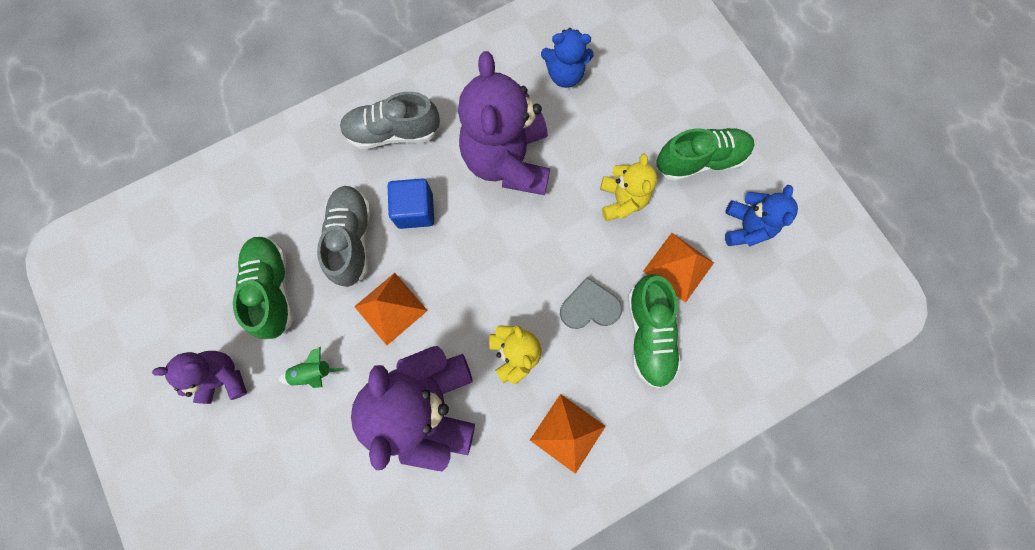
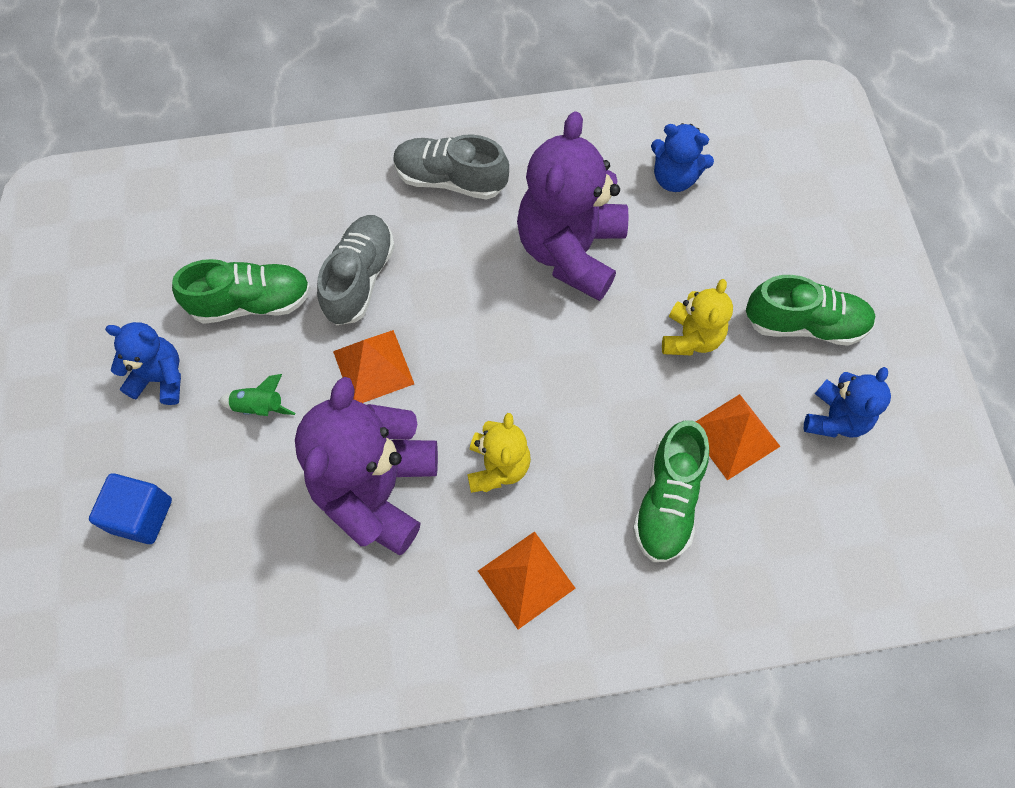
camera: 20 degrees right, 10 degrees down
purple teddy bear [152,351,247,404] -> blue teddy bear [105,322,181,405]
green shoe [233,236,294,339] -> green shoe turned 75 degrees clockwise [172,259,311,324]
blue cube [388,178,434,229] -> blue cube moved to [89,474,172,544]
grey heart [560,277,622,329] -> none

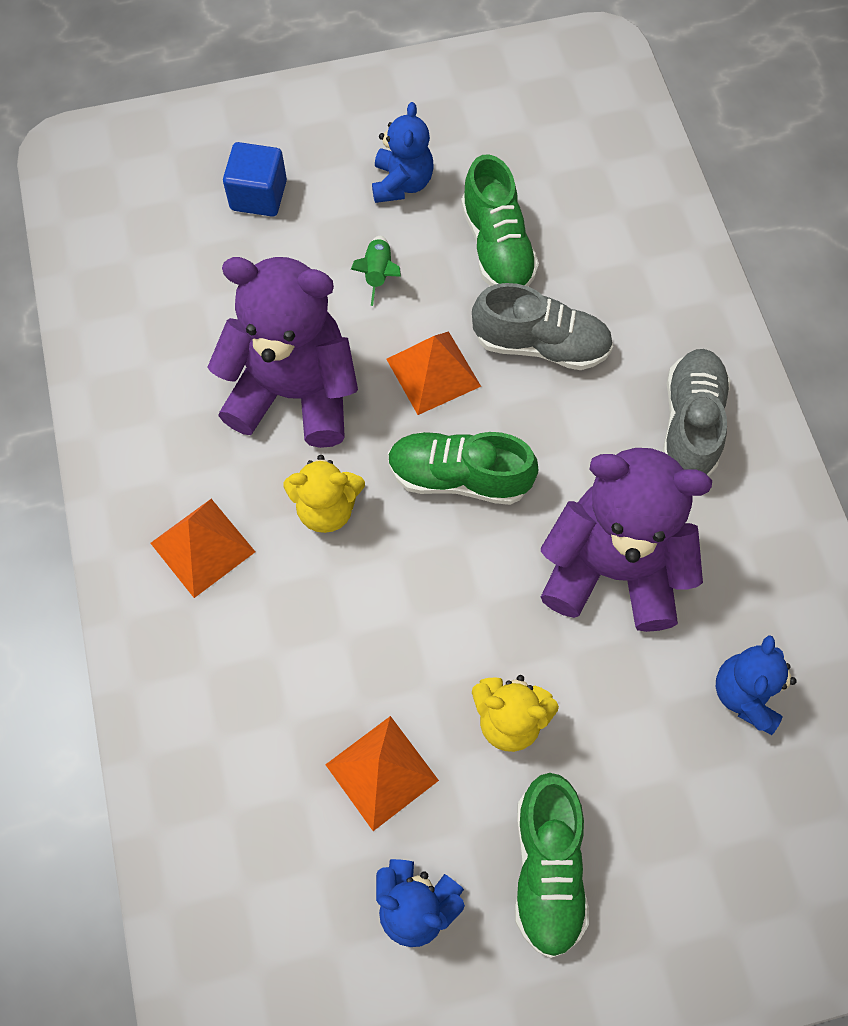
camera: 85 degrees right, 0 degrees up
green shoe [633,420,709,562] -> green shoe moved to [388,432,538,505]

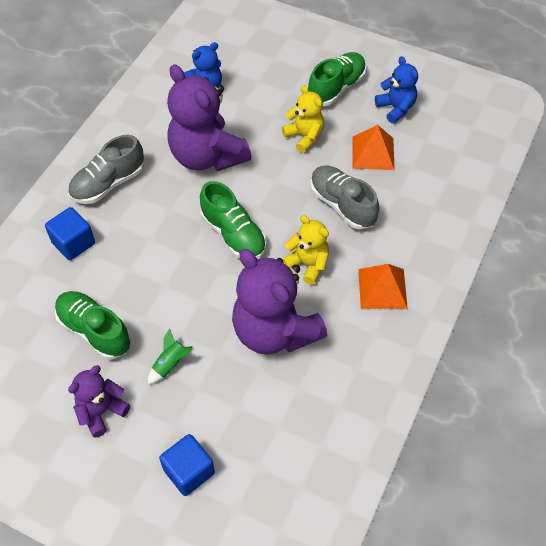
camera: 140 degrees left, 10 degrees down
blue teddy bear [372,102,434,203] -> purple teddy bear [68,365,130,437]
orange pyramid [386,331,481,415] -> none
green shoe [461,155,539,286] -> green shoe turned 75 degrees counterclockwise [55,291,131,359]
grey shoe [472,283,613,370] -> grey shoe moved to [310,166,379,230]
none -> blue cube [45,207,95,260]

